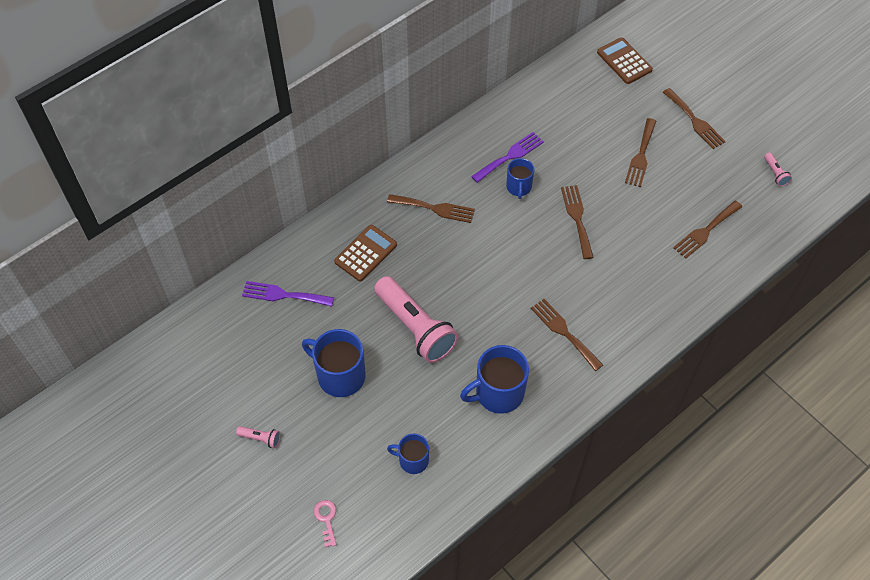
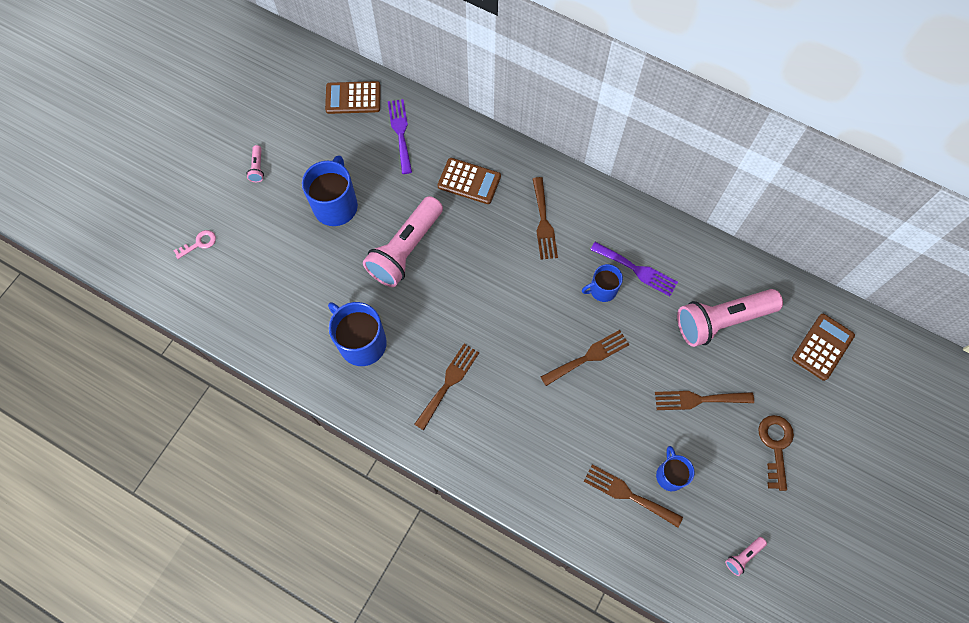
camera: 70 degrees right, 10 degrees up
blue mug [387,434,429,474] -> blue mug moved to [656,446,695,491]
brown fork [663,88,726,149] -> brown key [758,415,794,491]
none -> brown calculator [325,81,381,114]
none -> pink flashlight [677,289,783,347]

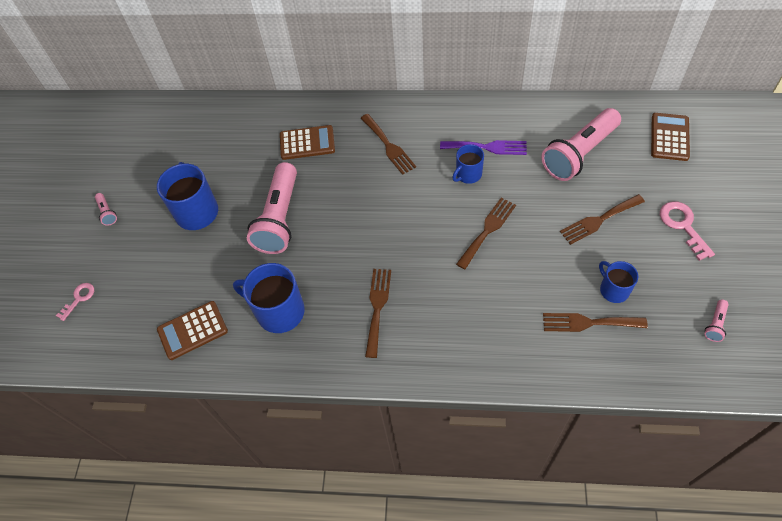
camera: 20 degrees left, 10 degrees down
brown calculator [325,81,381,114] -> brown calculator moved to [157,301,228,360]
purple fork [388,99,412,174] -> none
brown key [758,415,794,491] -> pink key [660,201,715,261]

